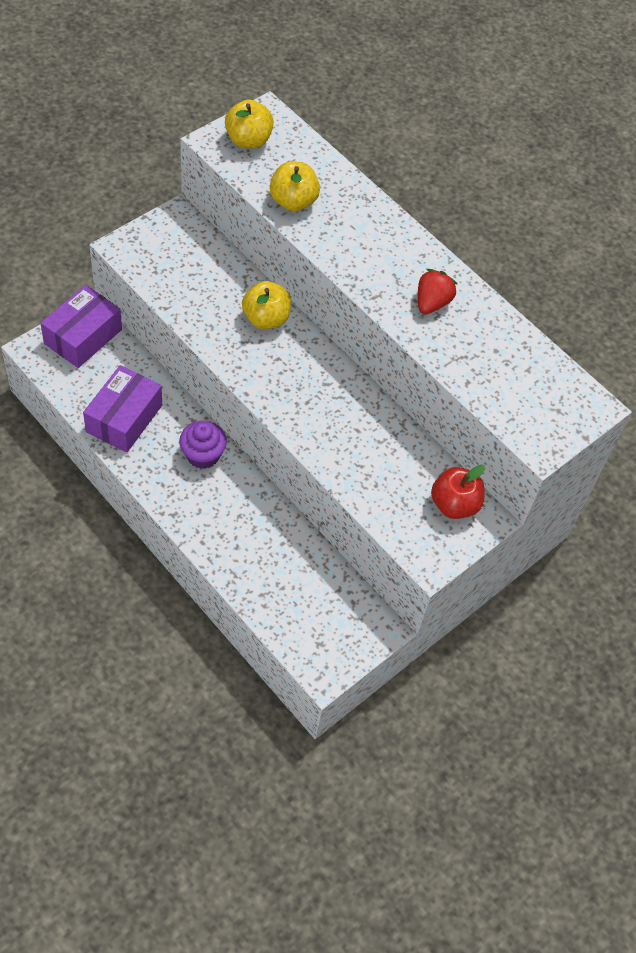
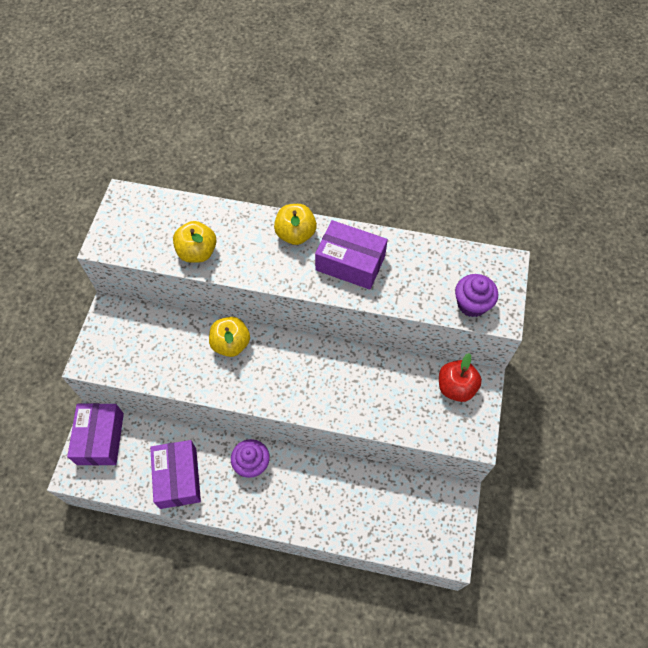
camera: 30 degrees left, 5 degrees up
yellow apple [225,100,274,148] -> yellow apple moved to [274,204,317,245]
red strawberry [418,269,457,314] -> purple box [315,220,388,290]
none -> purple cupcake [455,274,498,317]

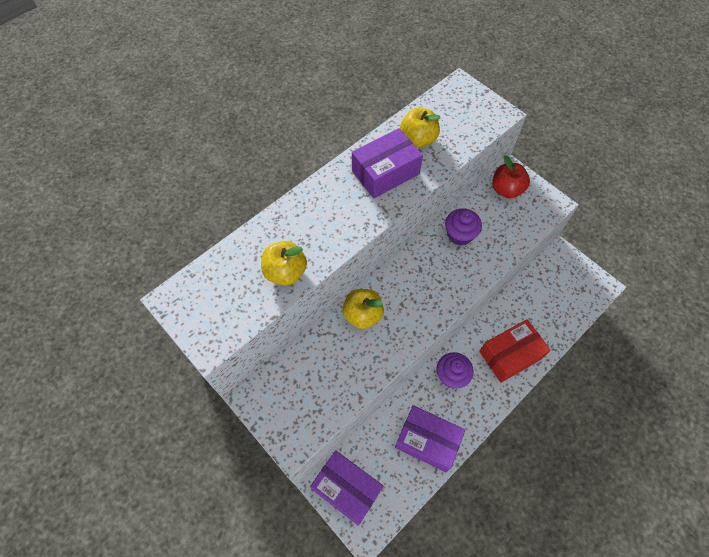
camera: 55 degrees left, 0 degrees up
yellow apple [274,204,317,245] -> yellow apple moved to [400,108,440,148]
purple cupcake [455,274,498,317] -> purple cupcake moved to [445,208,482,246]
none -> red box [479,319,551,383]

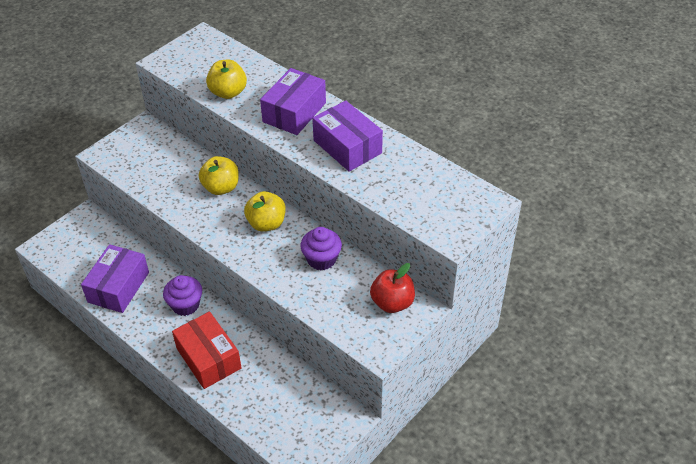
camera: 85 degrees right, 15 degrees down
purple box [310,450,383,526] -> purple box moved to [260,68,326,135]
yellow apple [400,108,440,148] -> yellow apple moved to [244,191,286,232]

